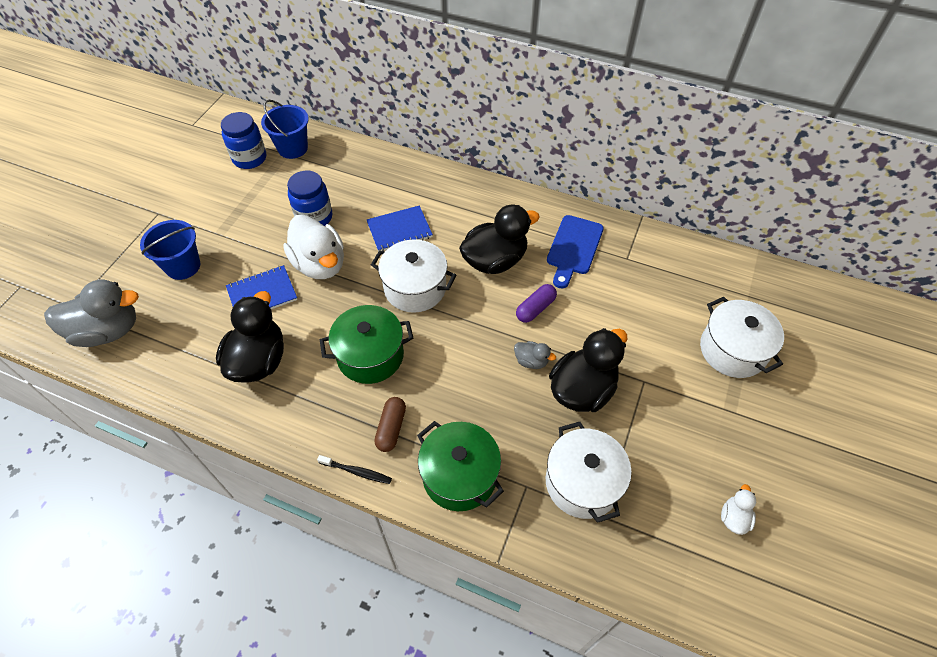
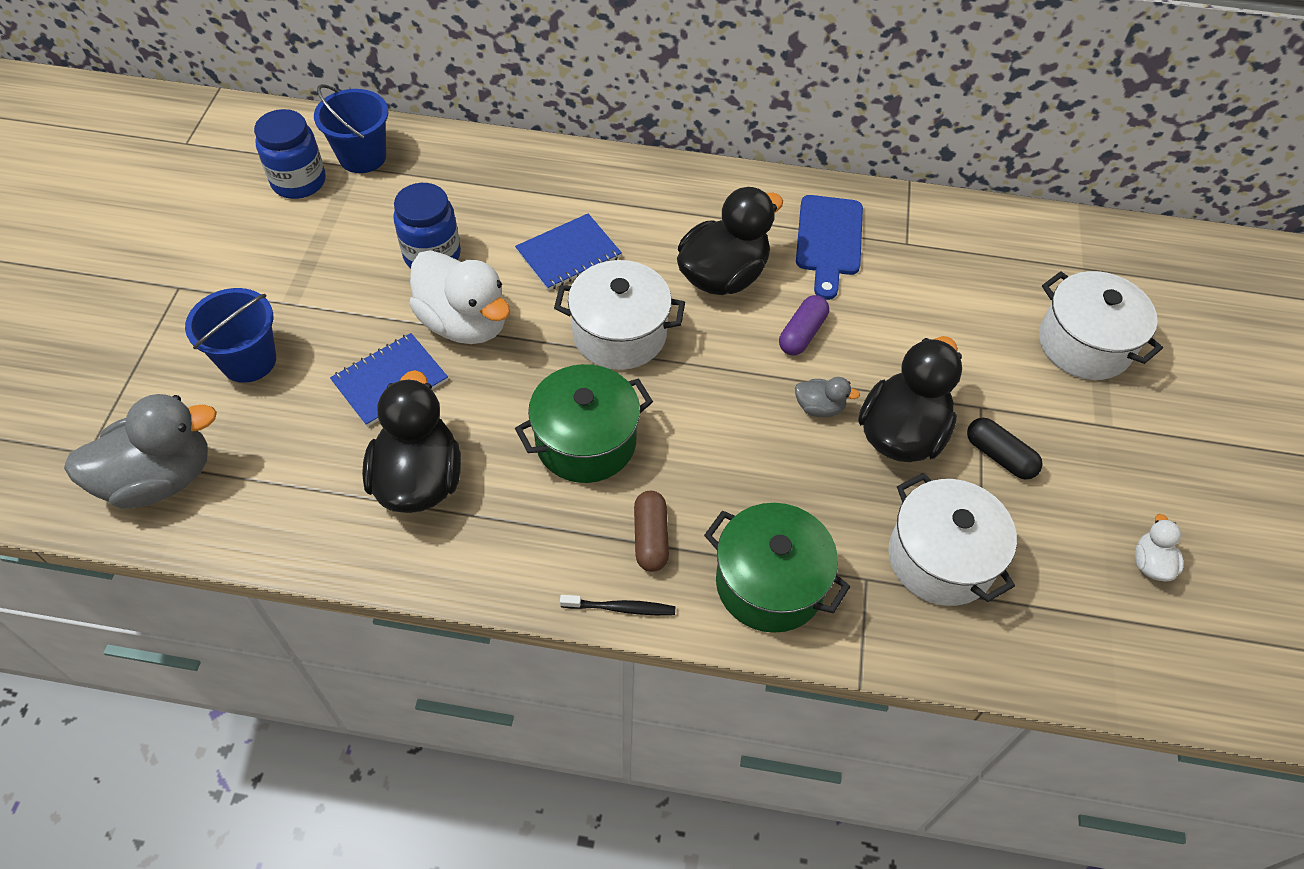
camera: 15 degrees left, 0 degrees up
none -> black capsule [967,418,1043,480]

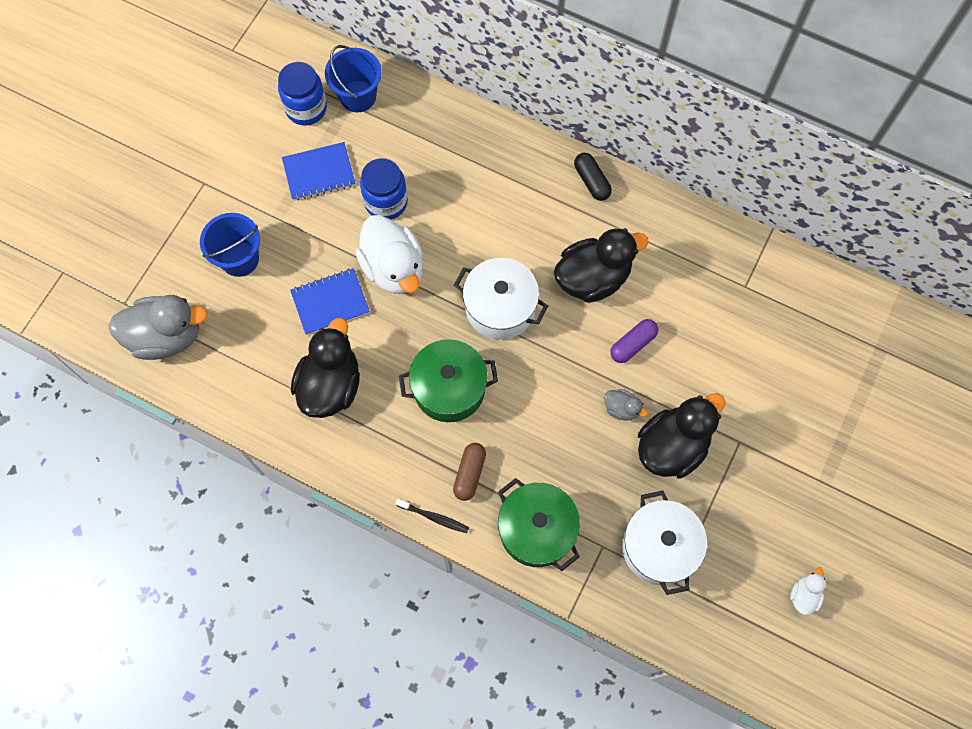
camera: 20 degrees right, 15 degrees up
blue notebook [515,214,622,291] -> blue notebook moved to [282,142,355,201]
blue cutting board [796,195,863,300] -> none
black capsule [967,418,1043,480] -> black capsule moved to [574,153,612,201]
white pot [1039,271,1163,380] -> none

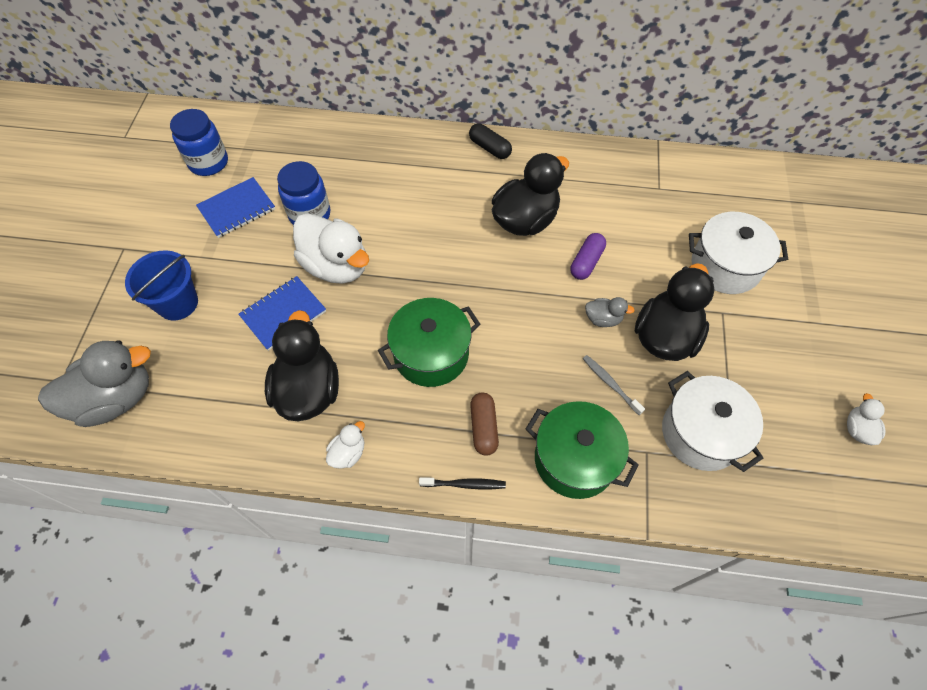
camera: 20 degrees left, 10 degrees down
blue bucket [325,45,382,112] -> none
white pot [454,258,548,340] -> white pot moved to [689,212,788,294]
none -> white duck [326,421,365,469]
none -> grey toothbrush [583,355,645,415]

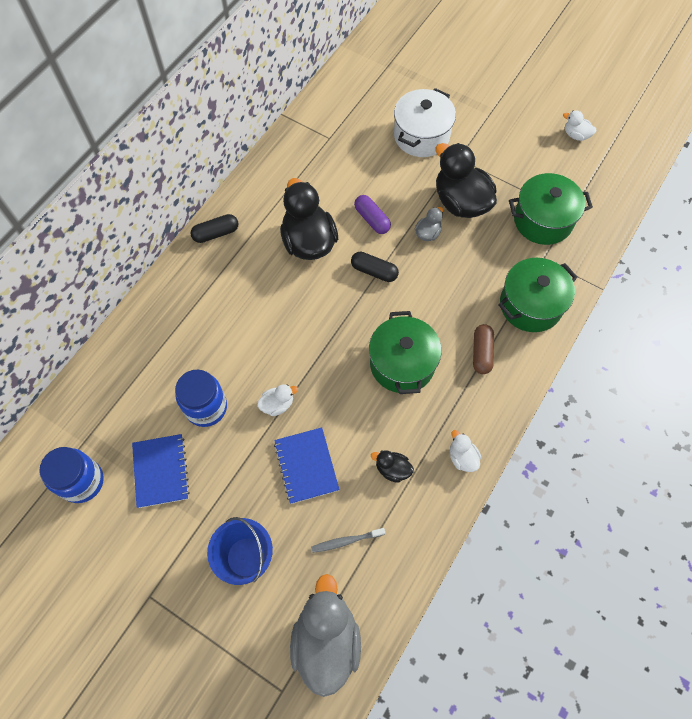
camera: 65 degrees left, 5 degrees up
black duck [265,310,339,421] -> black duck [371,450,414,483], size x0.46
white duck [293,213,369,284] -> white duck [257,384,298,416], size x0.46
black toothbrush [419,477,506,489] -> none
brown capsule [470,392,499,456] -> brown capsule turned 75 degrees clockwise [473,324,494,374]
grey toothbrush [583,355,645,415] -> grey toothbrush moved to [311,528,385,553]
white pot [662,371,763,472] -> green pot [509,173,593,245]
none -> black capsule [351,252,399,282]

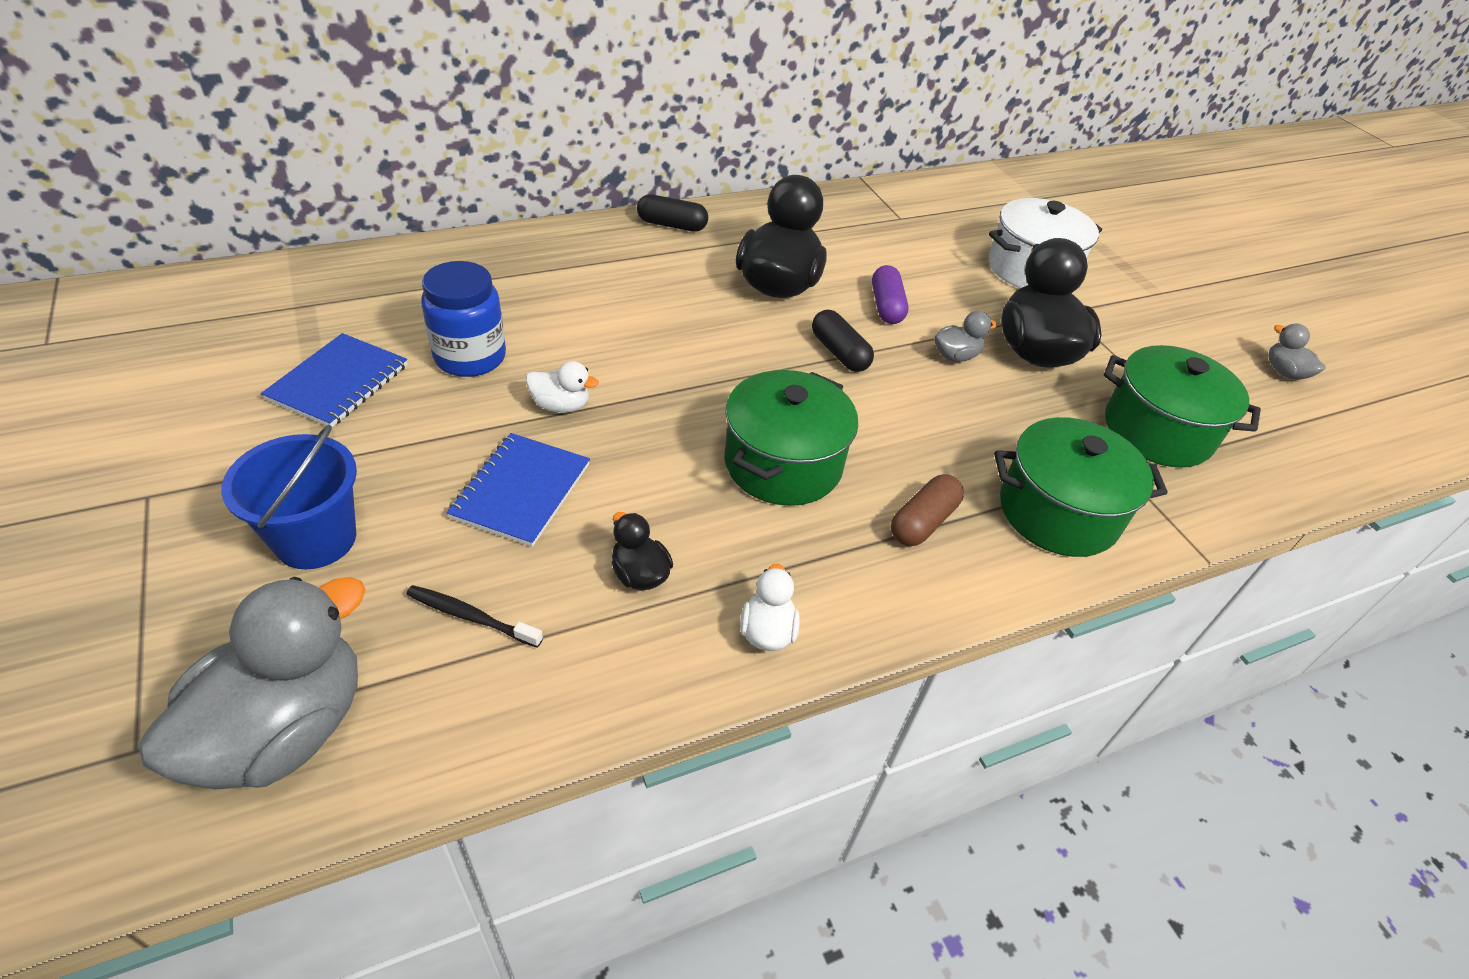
camera: 30 degrees right, 20 degrees down
blue jar [39,447,104,503] -> none
grey toothbrush [311,528,385,553] -> black toothbrush [406,585,543,648]
white duck [563,110,596,141] -> grey duck [1268,323,1325,380]

